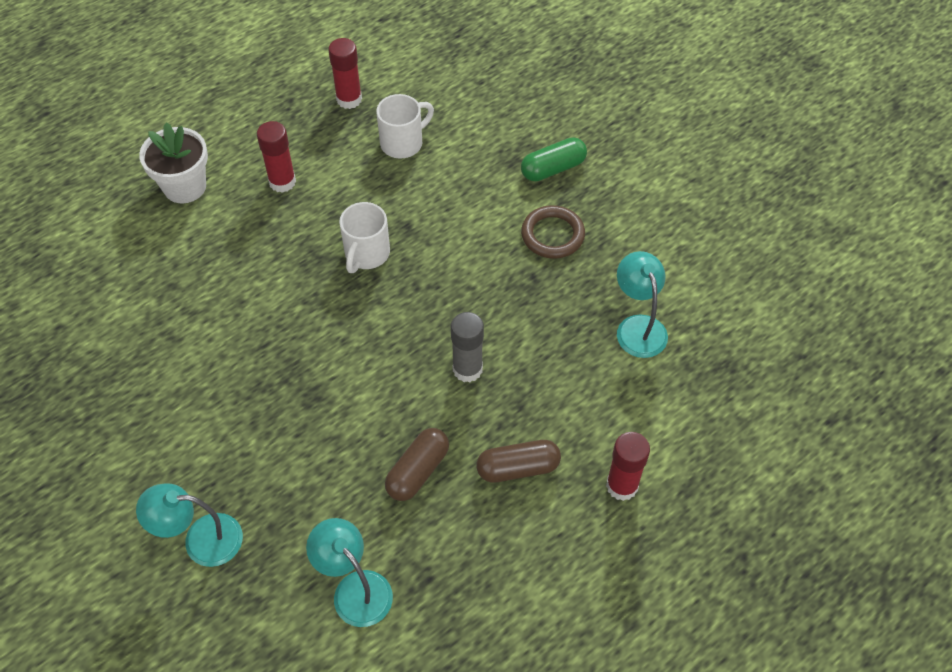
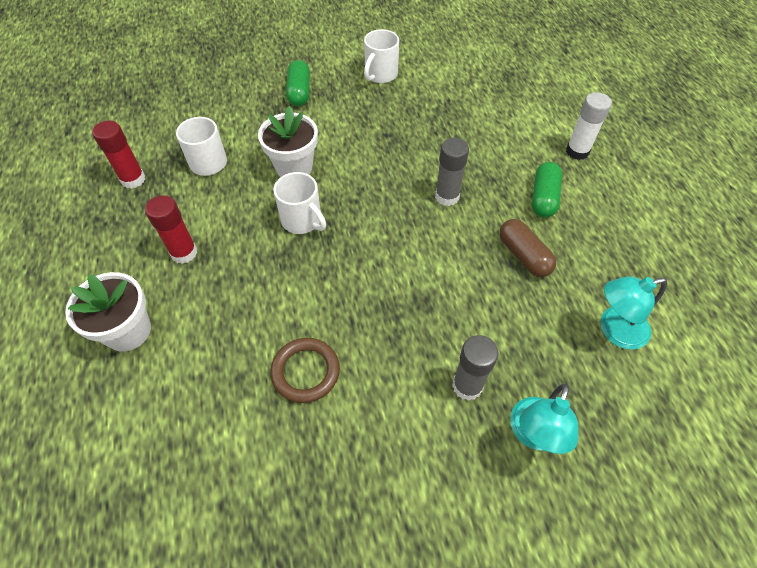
camera: 65 degrees left, 0 degrees up
brown capsule [476,440,561,483] -> green capsule [532,162,562,218]
brown ring [521,205,585,259] -> brown ring moved to [271,338,340,403]
red glue stick [606,432,650,501] -> white glue stick [566,92,612,160]
turquoise lamp [617,251,668,358] -> none
none -> white flower pot [258,106,318,177]
none -> white mug [364,29,399,83]
none -> grey glue stick [452,335,499,401]

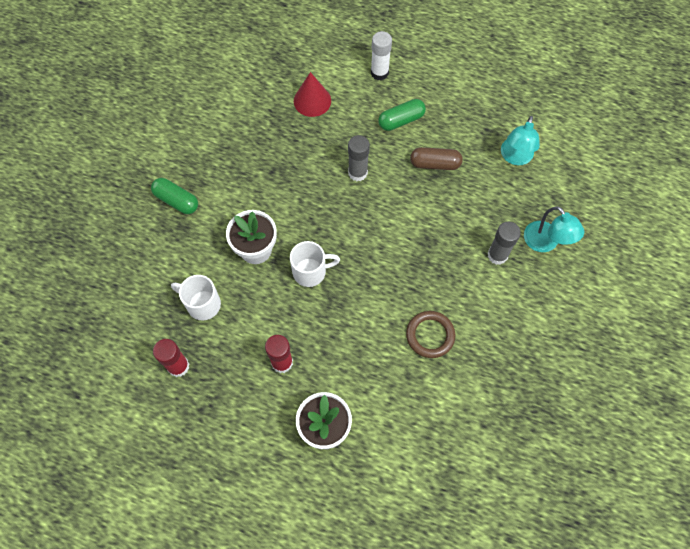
camera: 55 degrees left, 10 degrees up
white mug [364,29,399,83] -> none
green capsule [532,162,562,218] -> green capsule turned 75 degrees counterclockwise [378,99,426,131]
none -> red cone [294,72,331,117]

